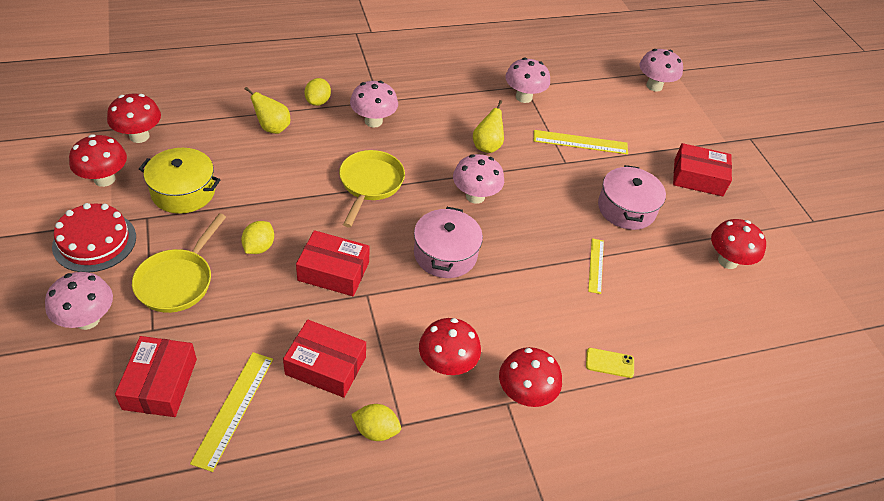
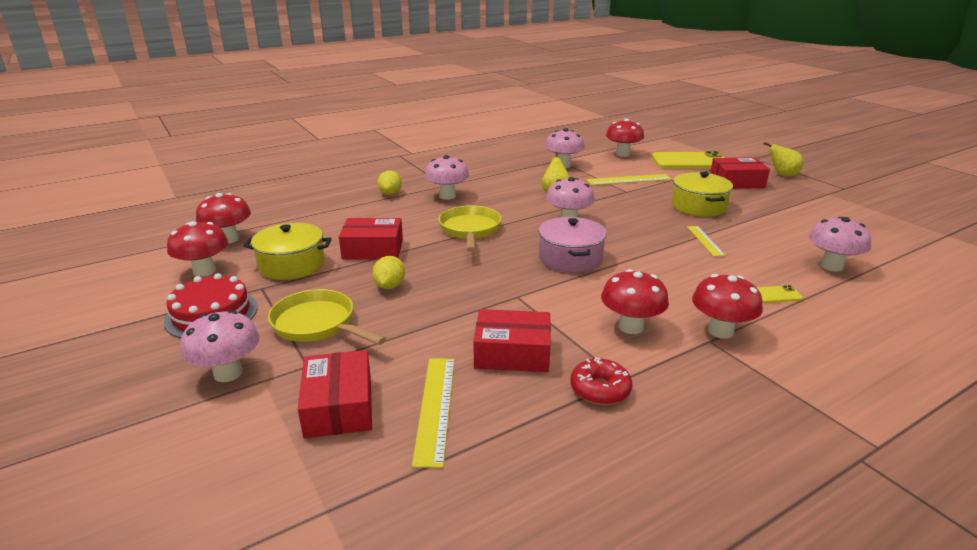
camera: 10 degrees left, 20 degrees down
yellow pan [132,213,226,313] -> yellow pan turned 120 degrees clockwise [268,289,386,345]
yellow pear [245,87,290,134] -> yellow pear moved to [764,142,803,176]
red box [296,230,370,296] -> red box moved to [339,218,403,259]
yellow lemon [351,404,401,441] -> red donut [570,357,632,405]
pink pot [598,165,666,230] -> yellow pot [671,172,733,217]
pink mushroom [640,49,683,92] -> pink mushroom moved to [809,217,871,272]
red mushroom [711,219,766,269] -> red mushroom moved to [606,119,644,157]
none -> yellow phone [652,151,725,169]

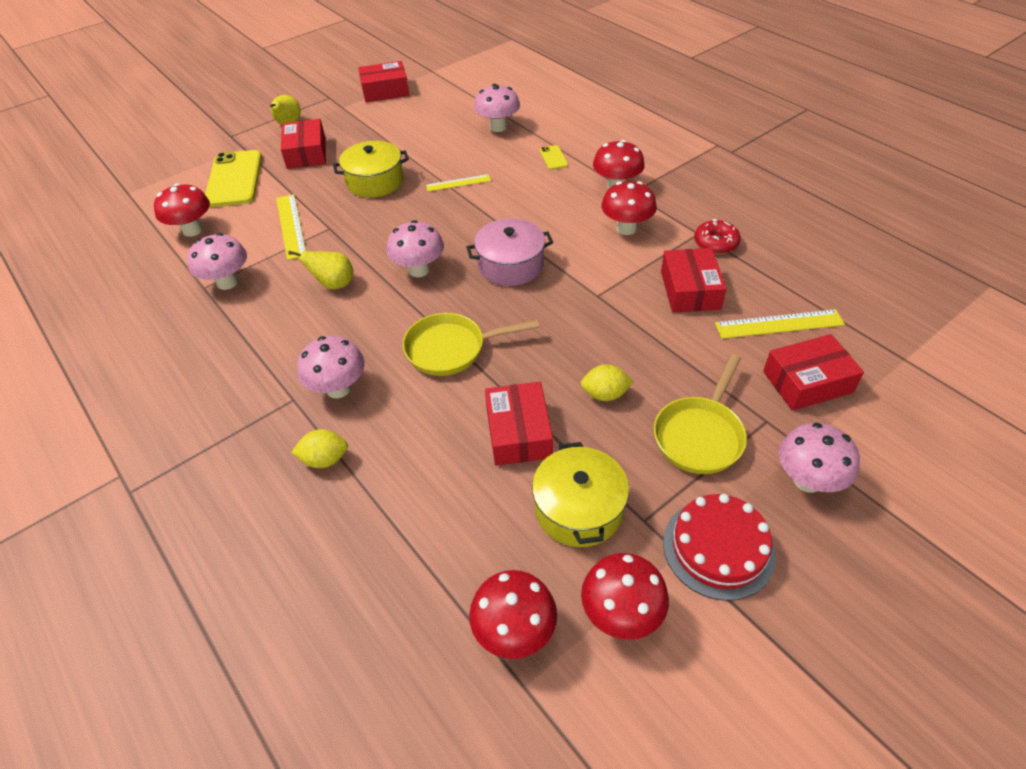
camera: 95 degrees left, 20 degrees up
none -> red box [358,61,409,102]

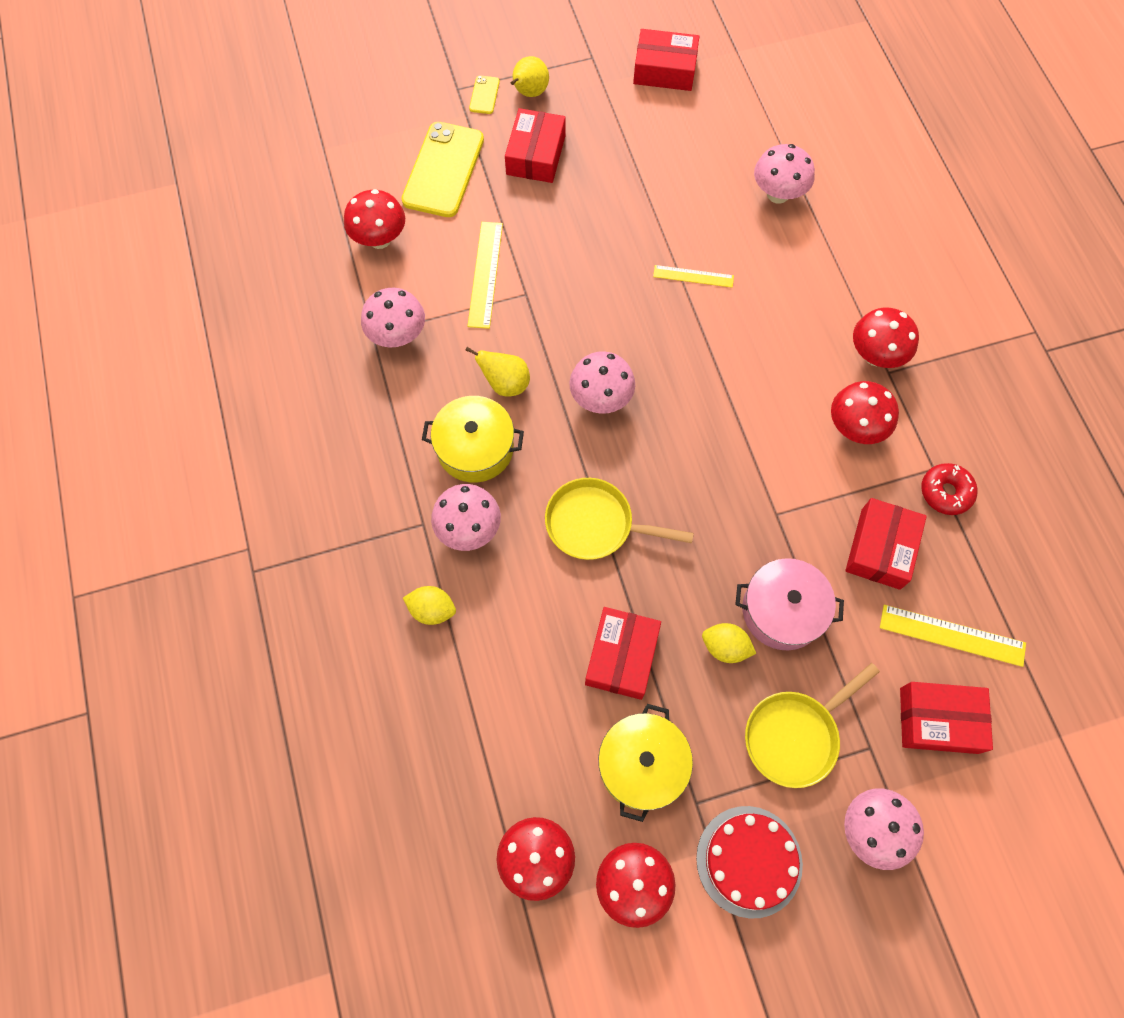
camera: 20 degrees right, 20 degrees up
yellow pot [333,141,409,198] -> yellow pot moved to [422,396,524,482]
pink pot [466,218,553,286] -> pink pot moved to [735,558,844,650]
yellow phone [540,145,568,170] -> yellow phone moved to [469,75,500,114]

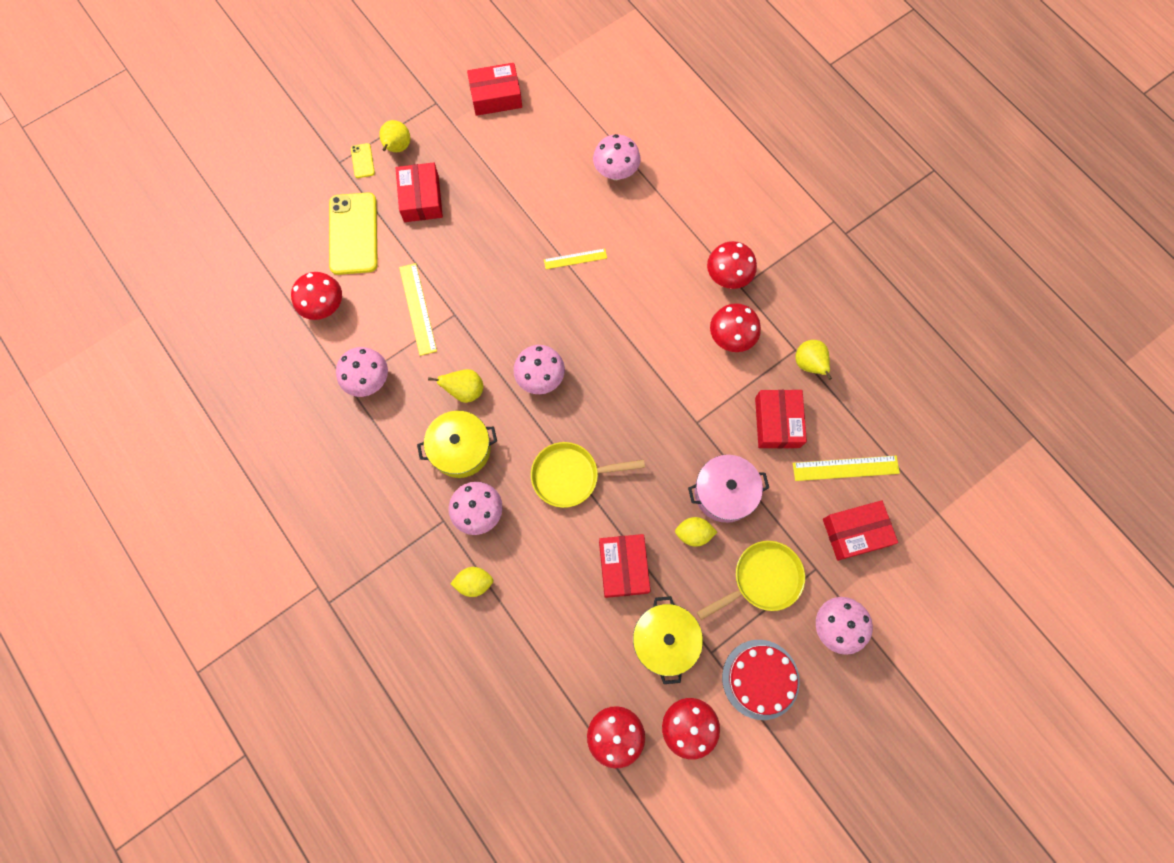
camera: 20 degrees left, 5 degrees up
yellow pan [745,663,880,788] -> yellow pan turned 150 degrees counterclockwise [697,541,805,620]
red donut [921,463,977,515] -> yellow pear [795,340,832,380]

